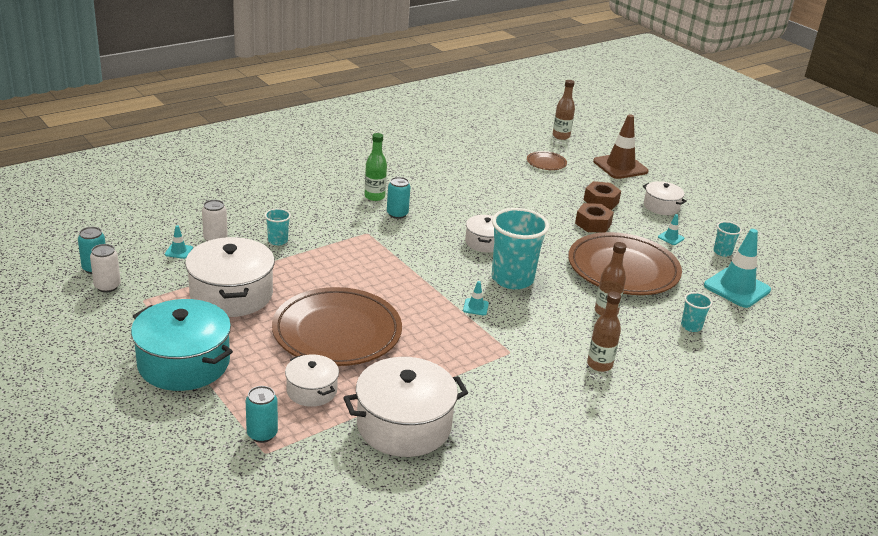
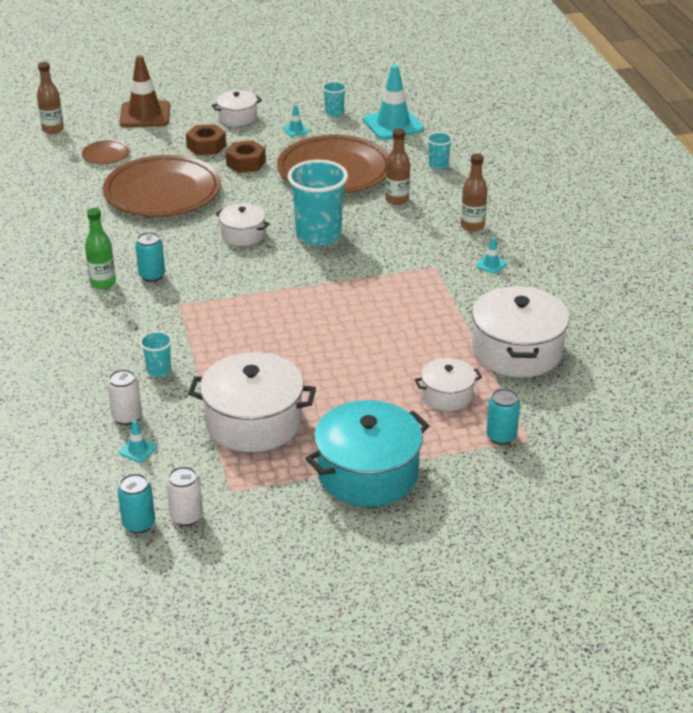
camera: 65 degrees left, 5 degrees up
brown plate [272,287,402,366] -> brown plate moved to [103,155,221,217]
turquoise traffic cone [463,281,489,315] -> turquoise traffic cone moved to [476,237,507,274]

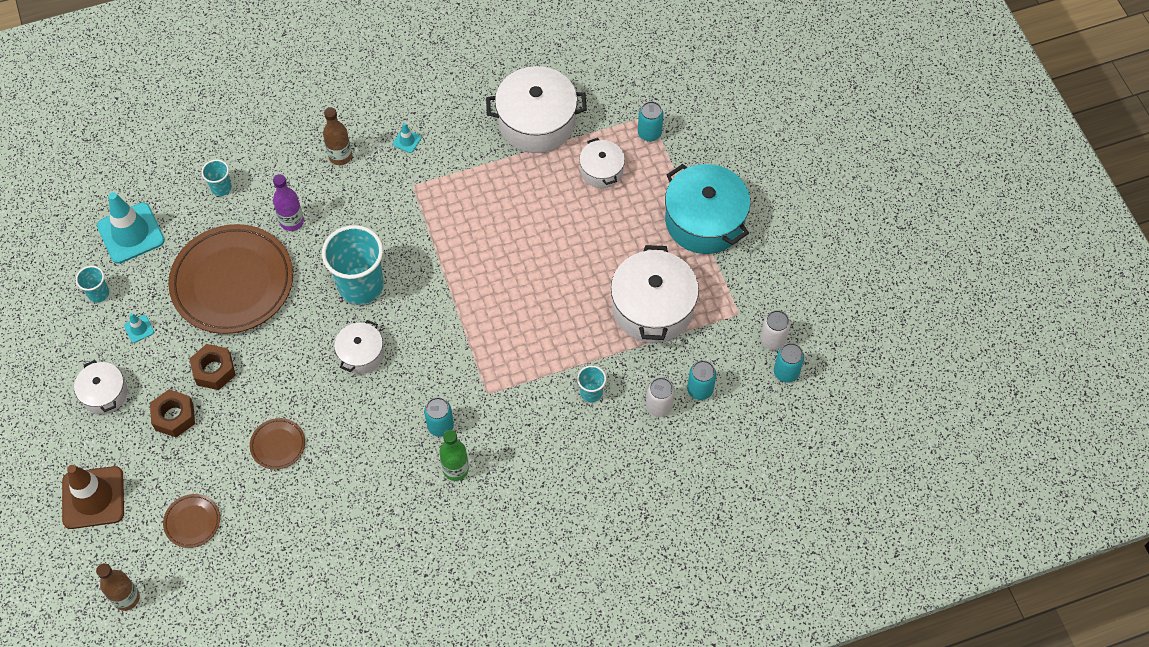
camera: 95 degrees left, 25 degrees up
brown plate [103,155,221,217] -> brown plate [250,418,305,470], size x0.43
turquoise traffic cone [119,420,157,463] -> turquoise can [687,360,716,400]
brown bottle [385,129,410,205] -> purple bottle [273,174,304,231]

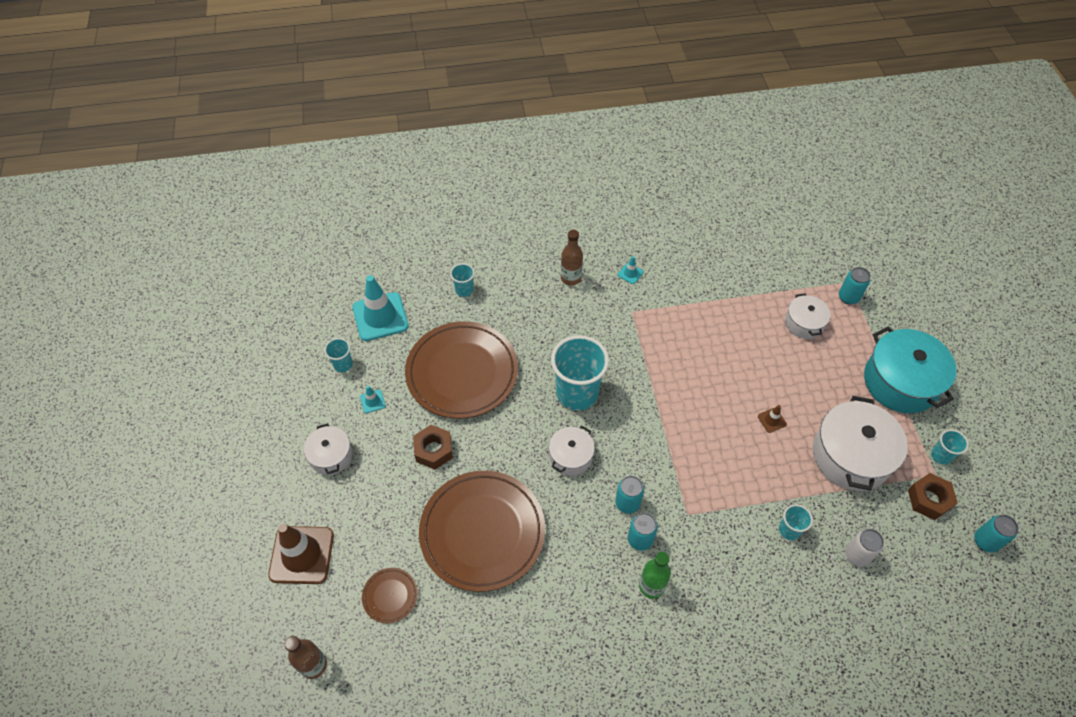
camera: 10 degrees right, 5 degrees down
brown nut [150,389,195,437] -> brown nut moved to [908,473,958,520]
brown plate [250,418,305,470] -> brown plate [419,471,545,592], size x2.35
purple bottle [273,174,304,231] -> none
white pot [486,66,587,153] -> none
turquoise can [687,360,716,400] -> turquoise can moved to [615,476,644,514]
white can [760,310,790,350] -> none
none -> brown traffic cone [758,405,787,433]
none -> turquoise cup [931,429,969,465]

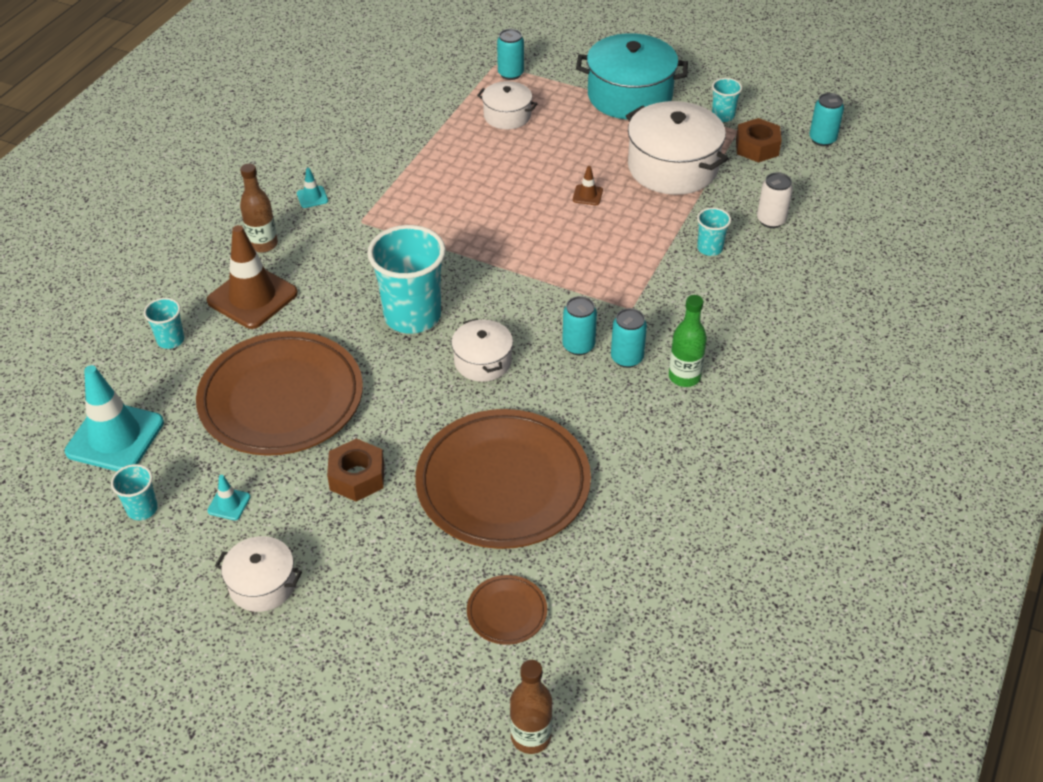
camera: 55 degrees left, 10 degrees down
brown traffic cone [268,524,334,584] -> brown traffic cone moved to [207,225,298,329]

